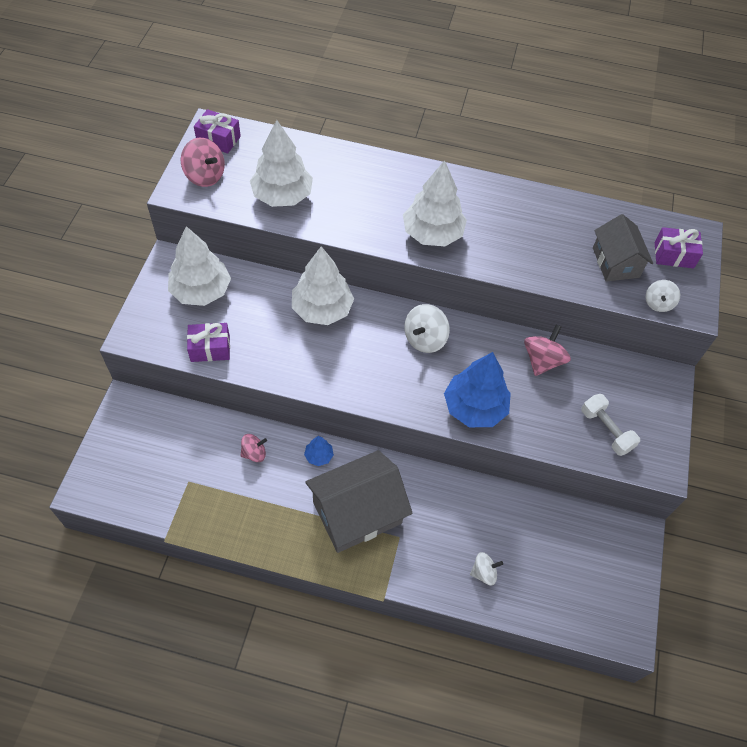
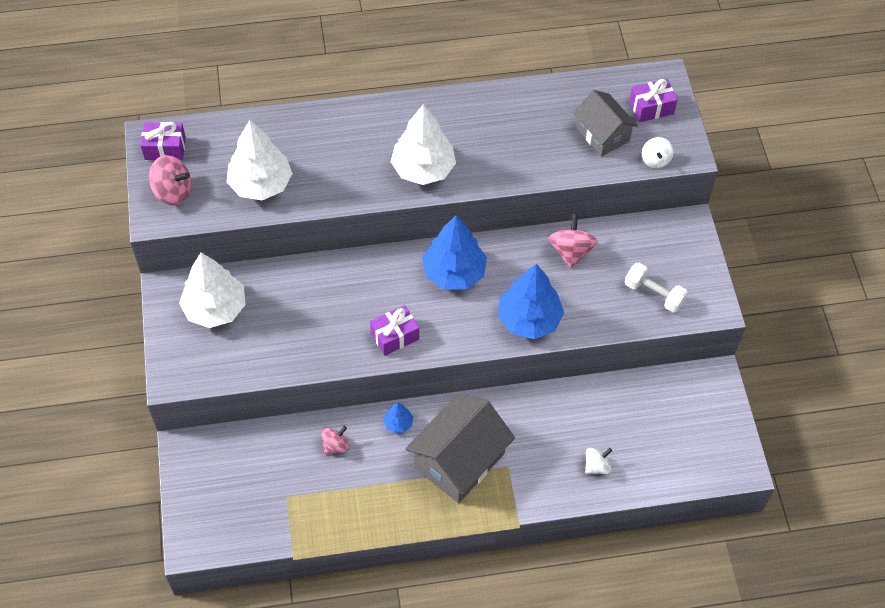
camera: 20 degrees left, 0 degrees up
purple gift [187,323,230,362] -> purple gift moved to [370,305,419,356]
white tree [292,246,354,325] -> none
white spinning top [404,304,450,353] -> blue tree [422,215,487,290]

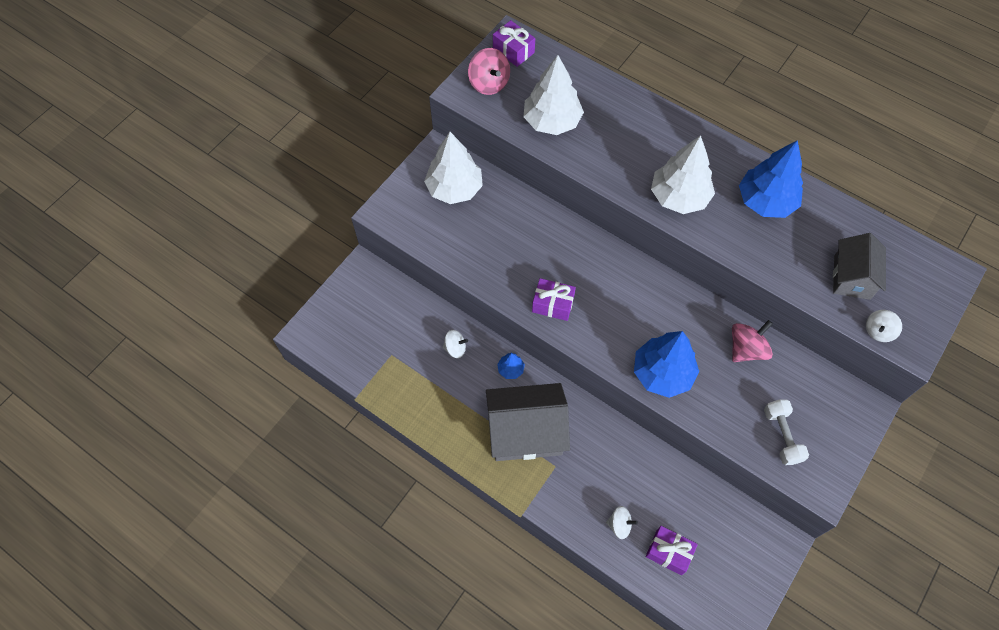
camera: 45 degrees right, 5 degrees up
pink spinning top [321,426,349,454] -> white spinning top [443,330,468,358]
blue tree [422,215,487,290] -> blue tree moved to [739,140,803,218]
purple gift [629,79,677,122] -> purple gift moved to [646,526,698,575]

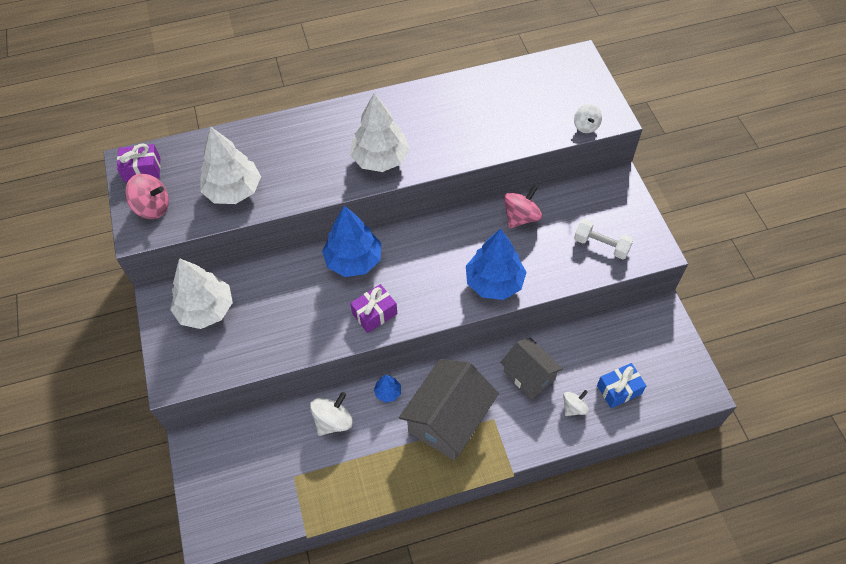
camera: 50 degrees left, 5 degrees down
white spinning top [443,330,468,358] -> white spinning top [310,392,353,436], size x1.56
purple gift [646,526,698,575] -> blue gift [597,363,646,408]
pink spinning top [732,320,773,362] -> pink spinning top turned 45 degrees clockwise [504,185,542,228]
blue tree [739,140,803,218] -> blue tree moved to [322,205,381,277]
grey house [833,233,886,300] -> grey house moved to [500,338,563,399]

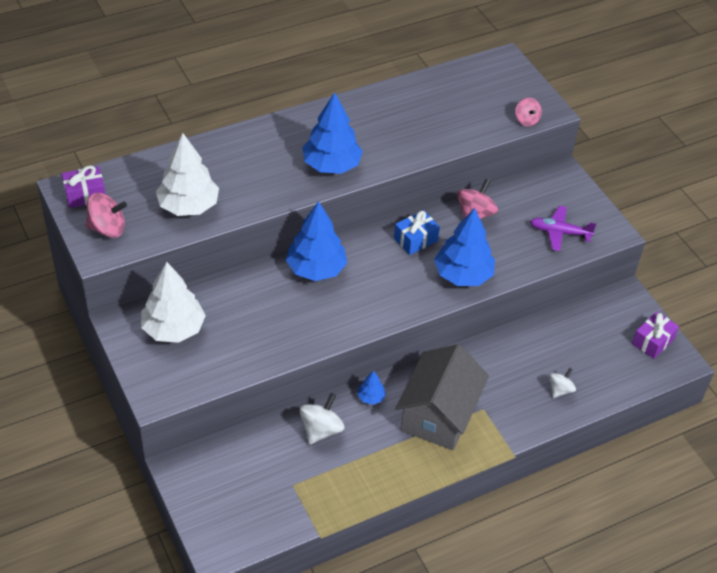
camera: 15 degrees left, 10 degrees down
white tree [350,93,410,172] -> blue tree [302,93,363,174]
purple gift [350,284,397,333] -> purple gift moved to [632,312,679,359]
grey house [500,338,563,399] -> none
white spinning top [574,104,602,133] -> pink spinning top [515,98,542,126]
white dumbbell [574,219,633,259] -> purple plane [530,206,597,251]
blue gift [597,363,646,408] -> blue gift moved to [394,210,440,255]

